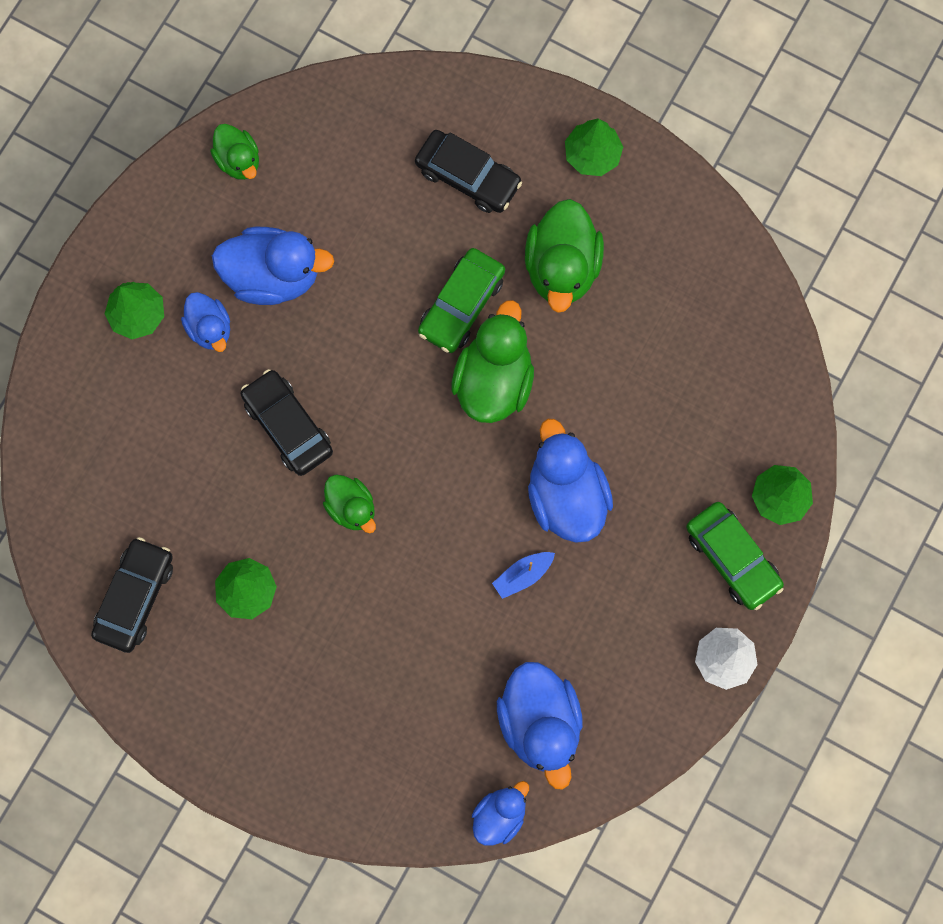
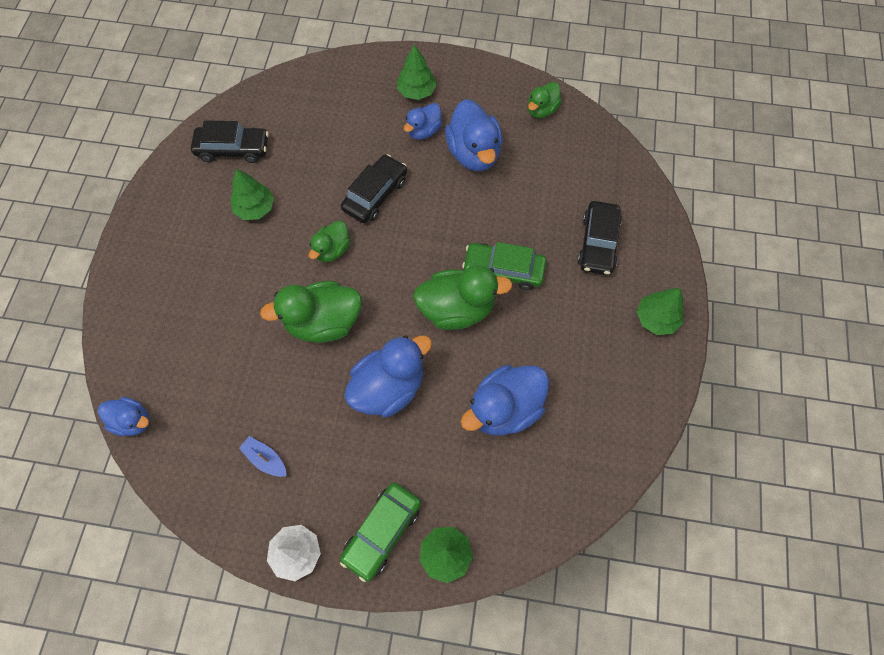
camera: 70 degrees right, 10 degrees down
blue boat [492,552,555,599] -> blue boat moved to [239,436,287,477]
blue duck [497,662,583,790] -> blue duck moved to [461,365,549,435]
green duck [525,199,604,313] -> green duck moved to [260,281,362,343]

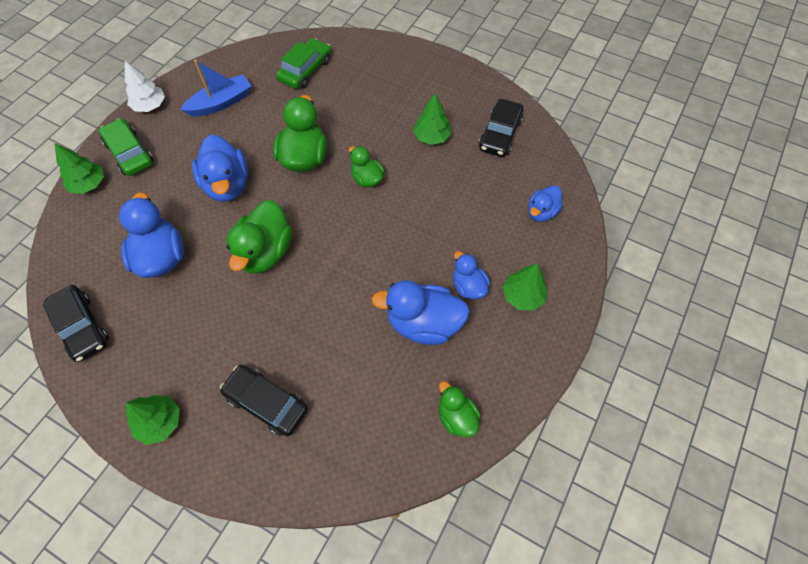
camera: 110 degrees right, 5 degrees down
blue duck [98,397,150,436] -> blue duck moved to [528,185,563,222]
blue boat [239,436,287,477] -> blue boat [180,60,251,117], size x1.74
black car [341,154,407,223] -> black car moved to [42,285,109,362]
green car [462,242,546,290] -> green car moved to [276,38,331,89]

